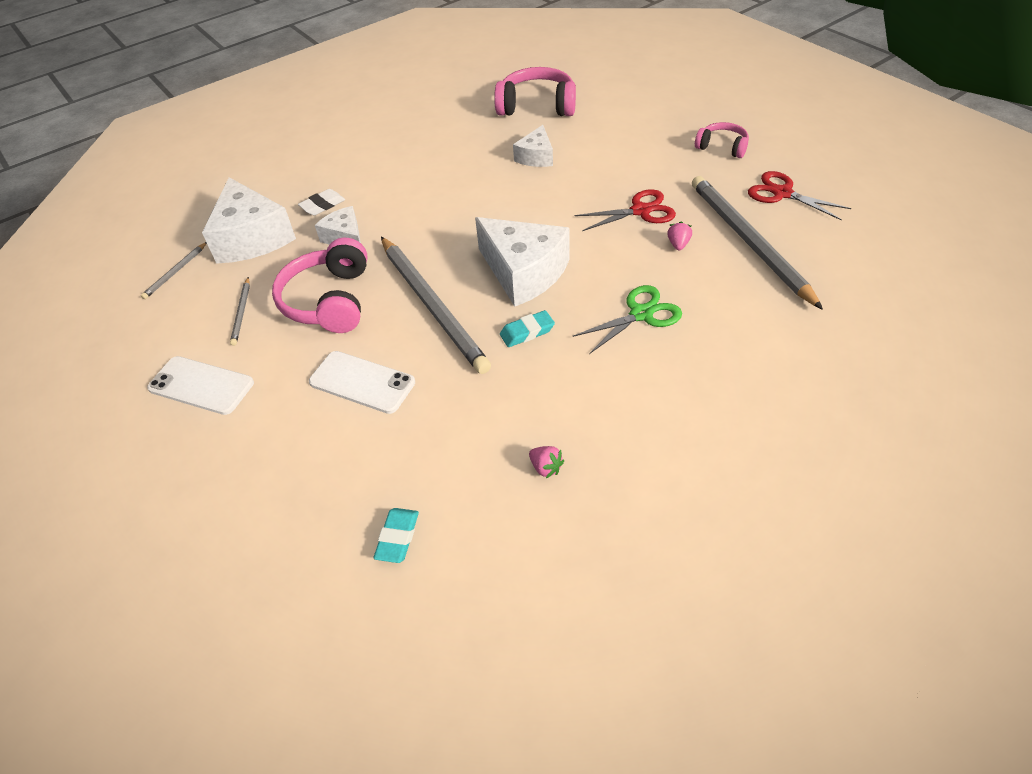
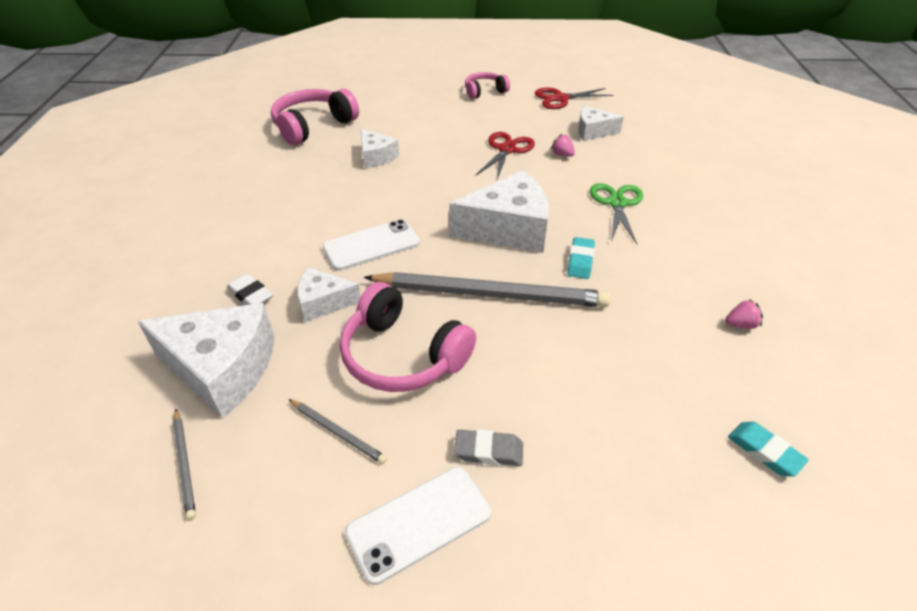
camera: 55 degrees left, 5 degrees down
white eraser [298,189,345,215] -> white eraser turned 45 degrees counterclockwise [227,274,273,305]
white phone [309,351,415,414] -> white phone moved to [322,219,420,271]
grey pencil [692,176,823,310] -> white cheese [578,106,624,141]
none -> grey eraser [454,429,523,466]

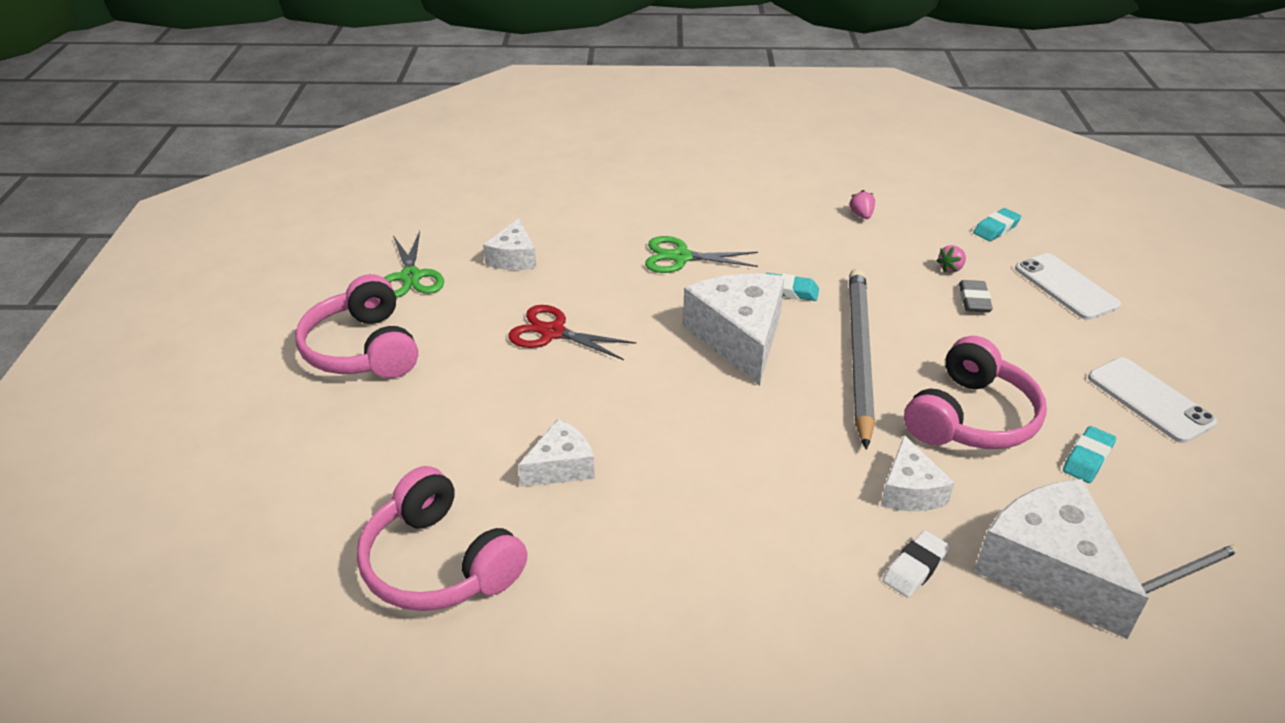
camera: 90 degrees left, 5 degrees down
white cheese [137,303,274,419] -> white cheese turned 45 degrees counterclockwise [974,479,1149,639]
grey pencil [289,399,387,464] -> turquoise eraser [1063,426,1116,483]
white phone [322,219,420,271] -> white phone moved to [1015,253,1121,320]
grey eraser [454,429,523,466] -> grey eraser moved to [959,280,993,313]
pink headphones [465,72,510,99] -> pink headphones [295,274,418,378], size x1.73
red scissors [535,88,613,109] -> green scissors [384,231,444,298]
pink strawberry [551,134,575,157] -> pink strawberry moved to [936,245,966,273]

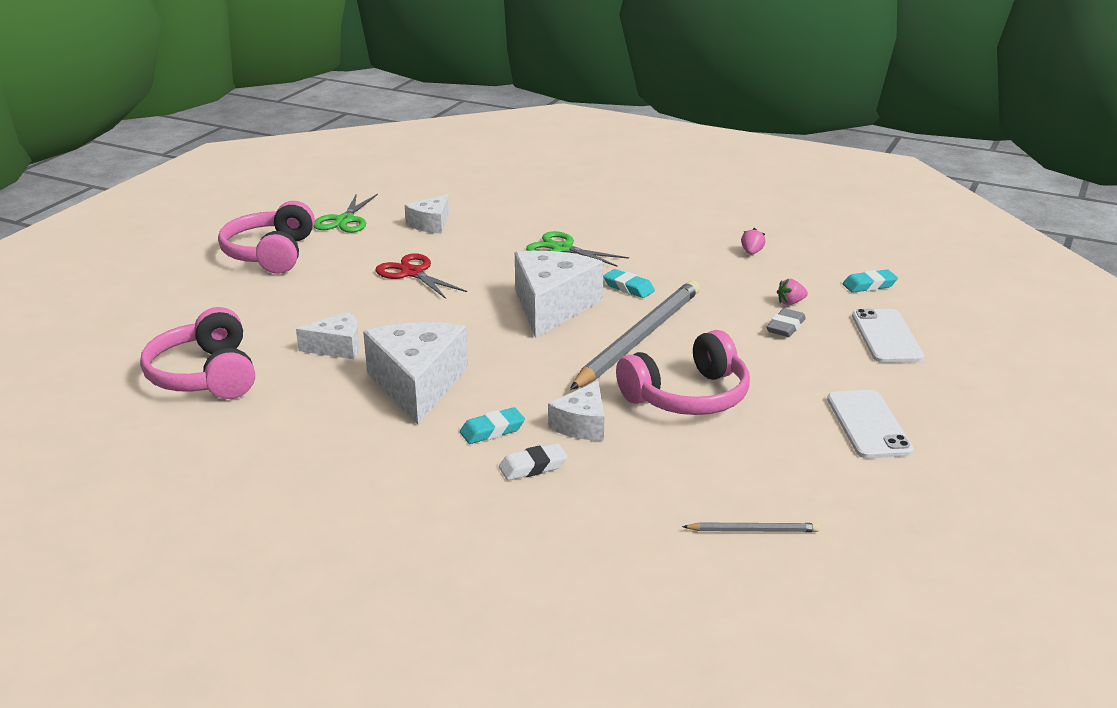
camera: 25 degrees right, 10 degrees down
white cheese [974,479,1149,639] -> white cheese moved to [363,322,468,425]
turquoise eraser [1063,426,1116,483] -> turquoise eraser moved to [460,407,525,444]

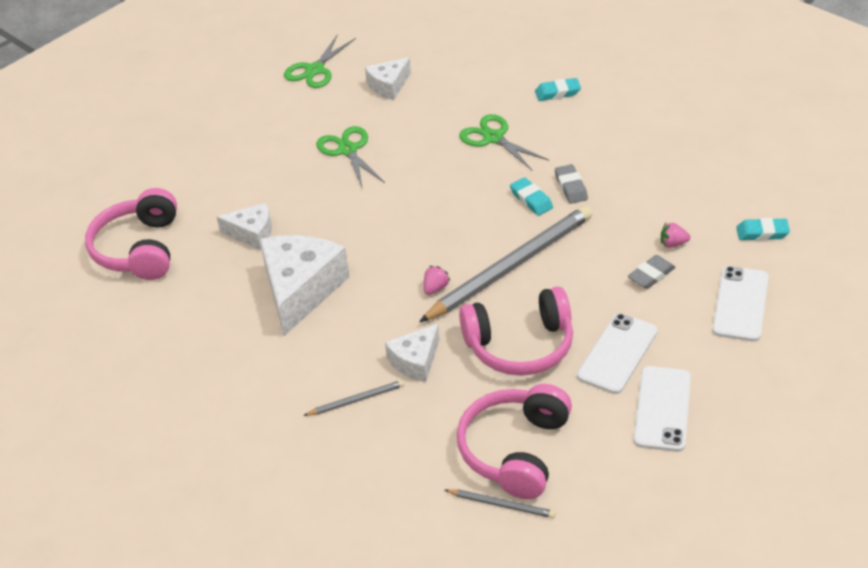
camera: 20 degrees right, 15 degrees up
pink headphones [218,201,315,274] -> pink headphones moved to [457,384,572,499]
red scissors [375,253,467,299] -> green scissors [316,126,385,189]
turquoise eraser [460,407,525,444] -> turquoise eraser moved to [535,78,581,101]
white eraser [499,443,567,480] -> grey pencil [303,380,404,416]
white cheese [515,251,603,338] -> none
pink strawberry [741,228,766,255] -> pink strawberry moved to [424,266,450,295]
none -> grey eraser [555,164,588,204]
none -> white phone [577,313,658,394]

